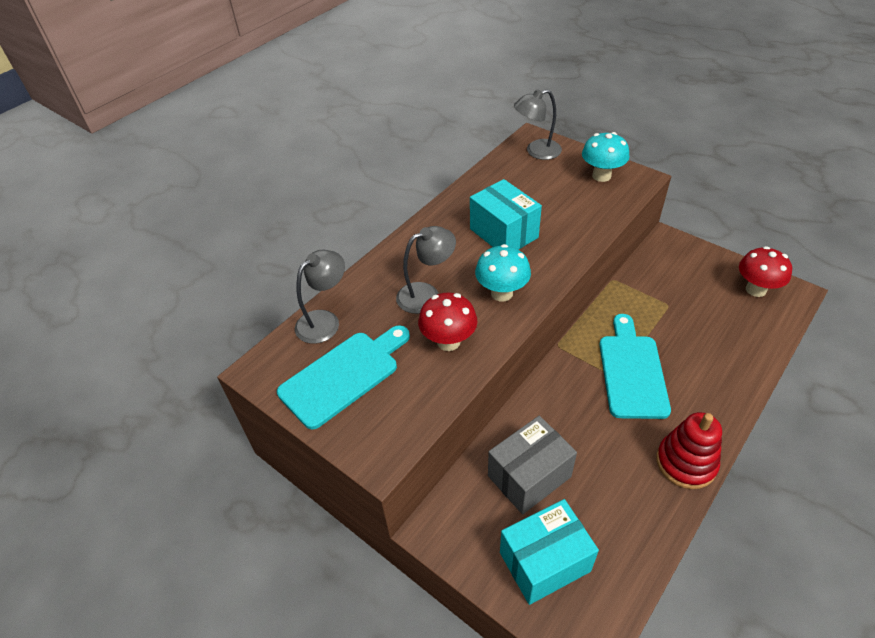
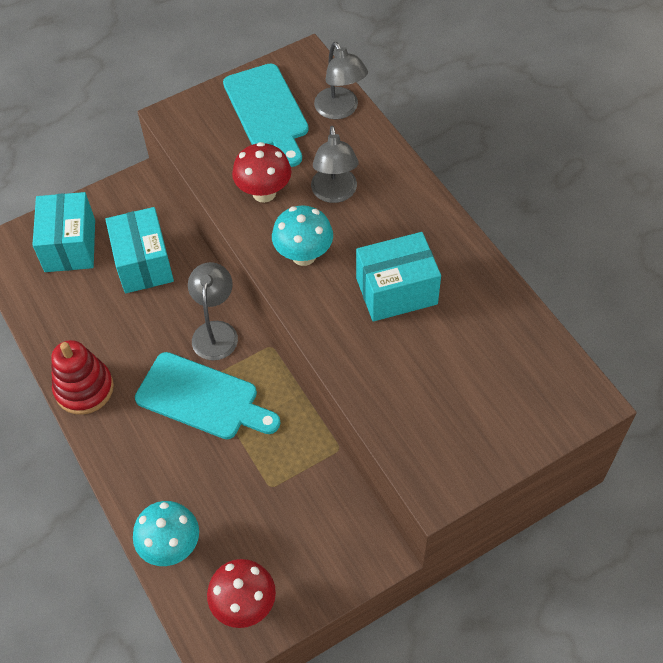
camera: 110 degrees right, 10 degrees up
grey box [488,416,577,514] -> turquoise box [105,207,174,293]
grey lamp [514,89,562,160] -> grey lamp moved to [188,262,238,361]
turquoise mushroom [582,132,629,182] -> turquoise mushroom moved to [133,501,199,566]

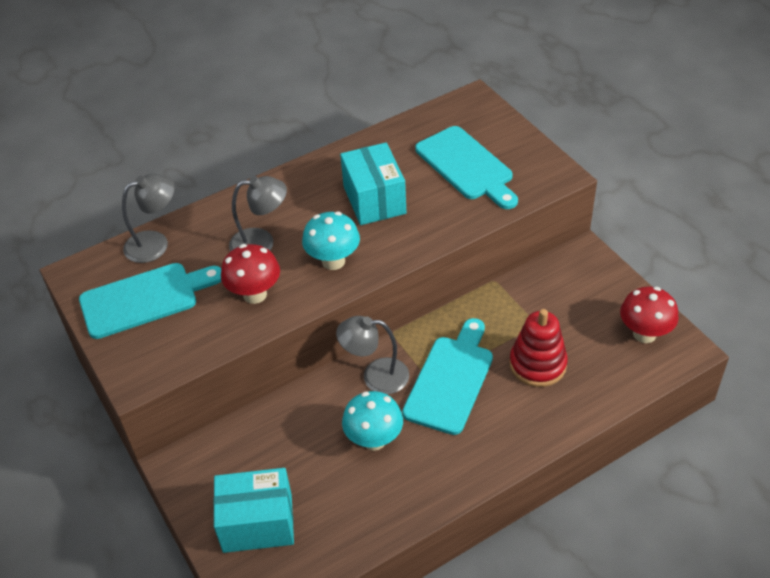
camera: 90 degrees left, 10 degrees down
red stacking toy [51,340,114,415] -> red stacking toy moved to [509,309,568,387]
turquoise box [105,207,174,293] -> none
turquoise mushroom [133,501,199,566] -> turquoise mushroom moved to [342,391,403,451]
none -> turquoise cutting board [415,126,518,209]

